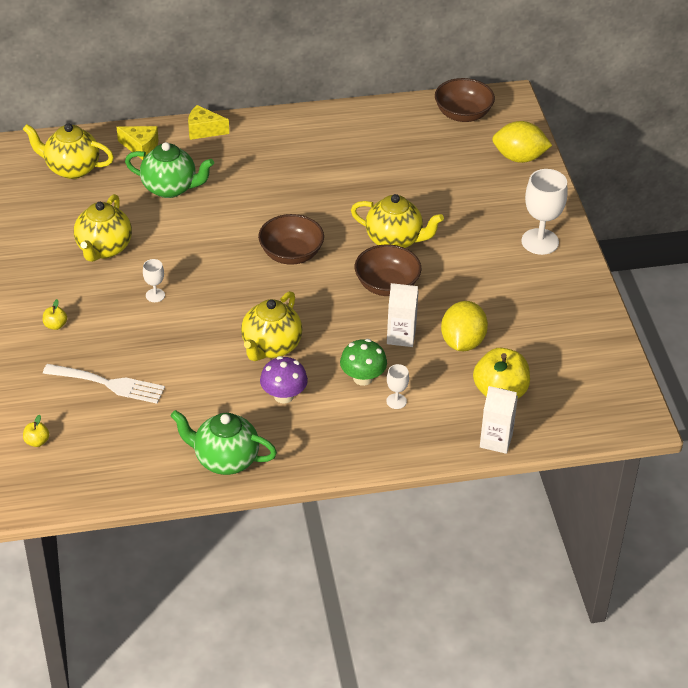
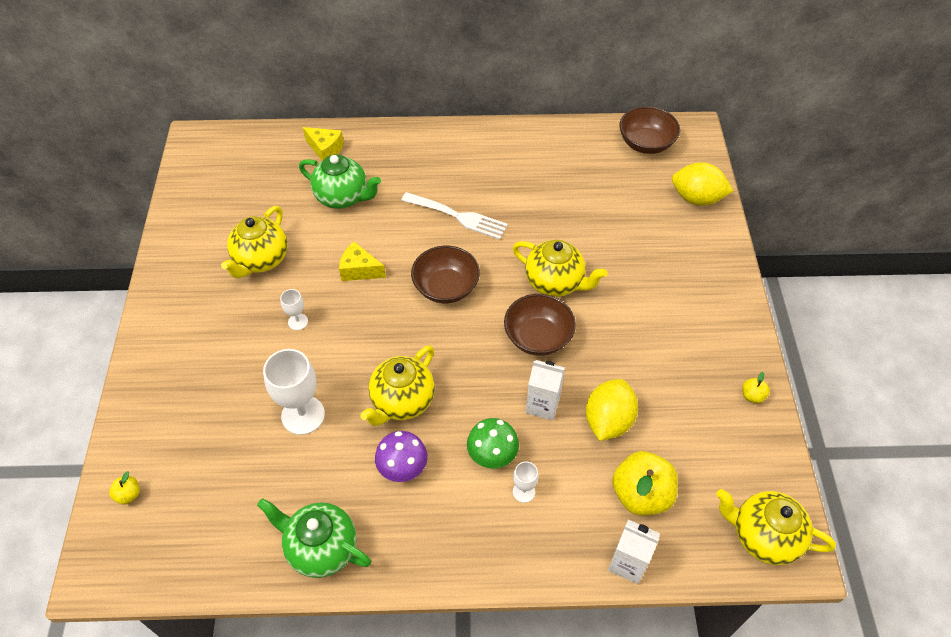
camera: 10 degrees right, 10 degrees up
yellow teapot [23,123,114,179] -> yellow teapot moved to [716,489,836,565]
yellow apple [43,299,67,330] -> yellow apple moved to [742,372,770,404]
white fork [43,364,165,404] -> white fork moved to [401,192,508,240]
yellow cheese [188,105,229,140] -> yellow cheese moved to [339,242,386,281]
white goblet [521,169,568,255] -> white goblet moved to [263,349,325,435]

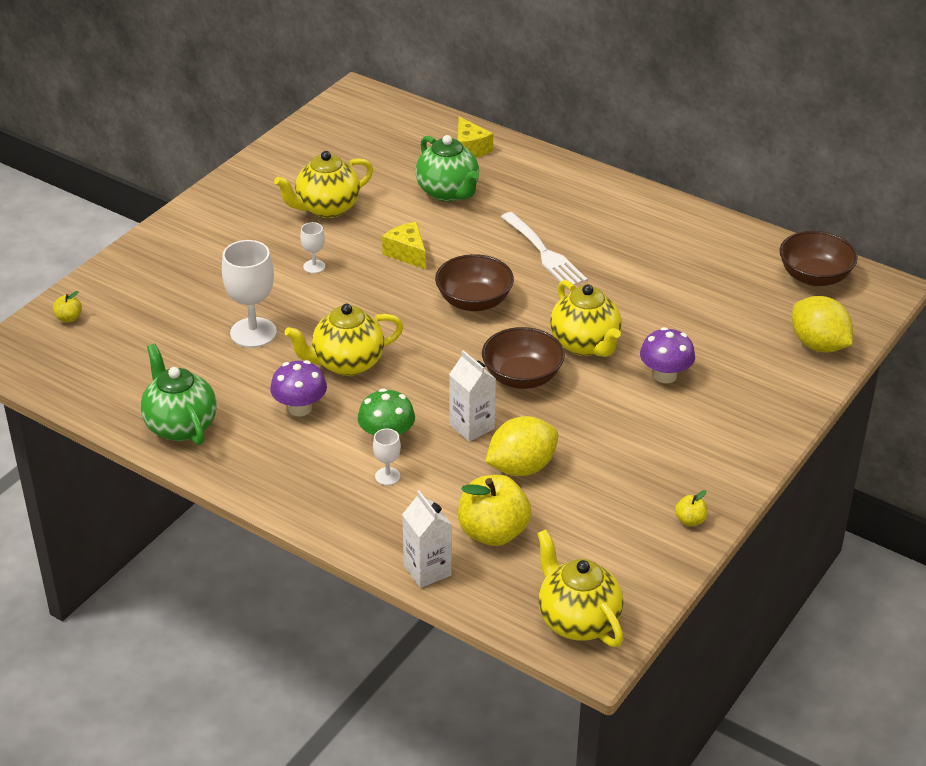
camera: 35 degrees right, 15 degrees down
none -> purple mushroom [640,327,695,383]

